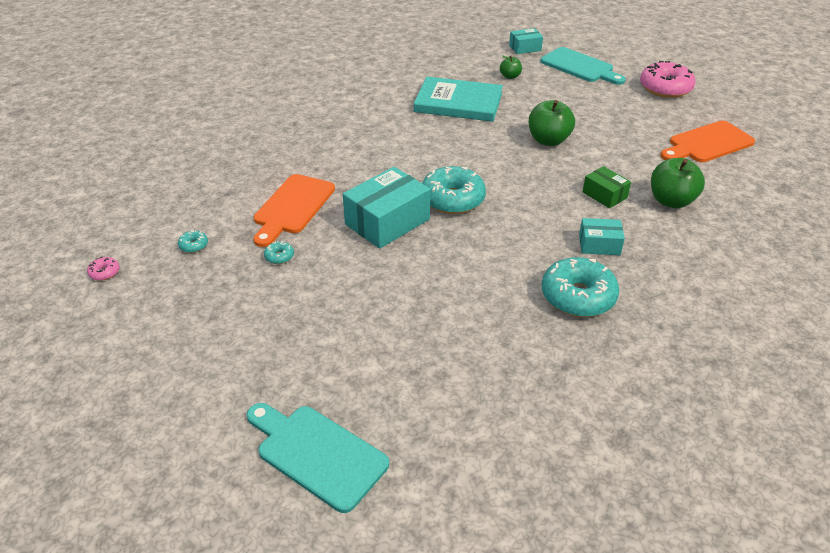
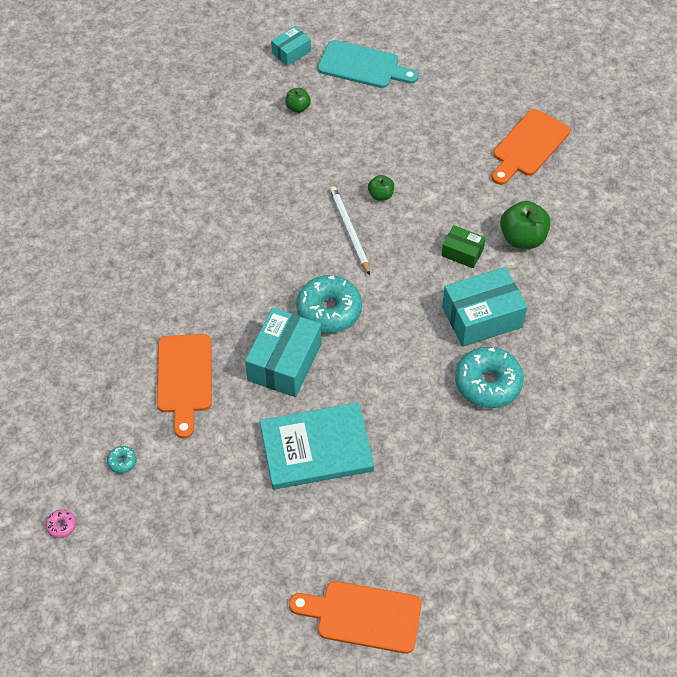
camera: 25 degrees left, 15 degrees up
turquoise cutting board [247,403,389,513] -> orange cutting board [289,581,422,654]
turquoise donut [264,241,294,264] -> none
turquoise book [414,77,503,122] -> turquoise book moved to [260,402,374,490]
green apple [529,100,575,146] -> green apple [368,175,394,201], size x0.55
turquoise box [579,218,625,255] -> turquoise box [442,267,527,347], size x1.84
pink donut [640,61,695,98] -> none
none -> white pencil [330,186,370,275]

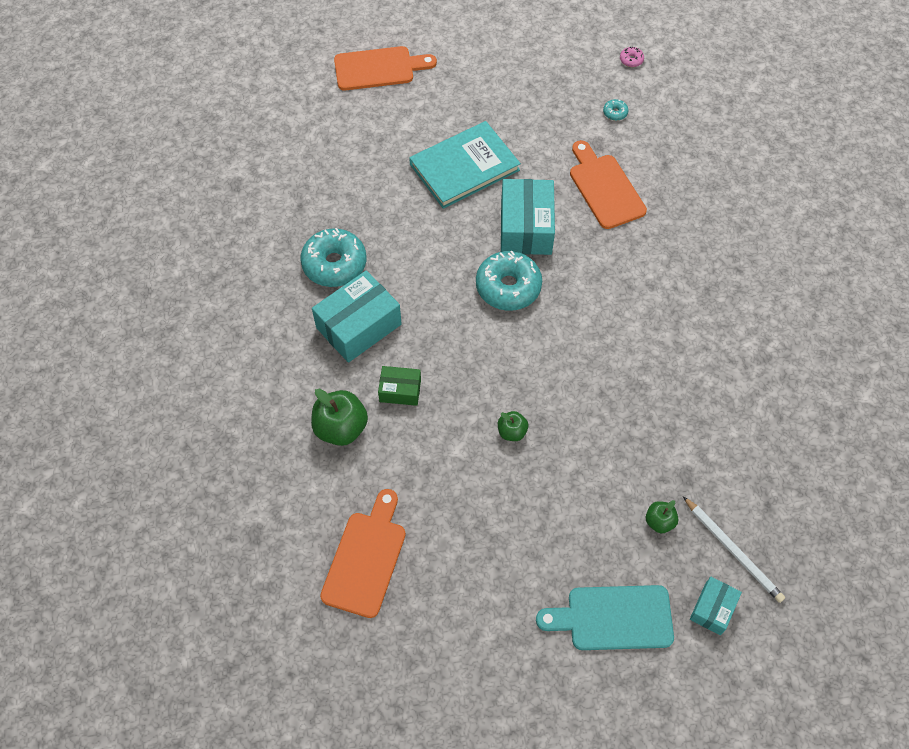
camera: 160 degrees right, 5 degrees up
white pencil [330,186,370,275] -> white pencil moved to [683,496,785,603]

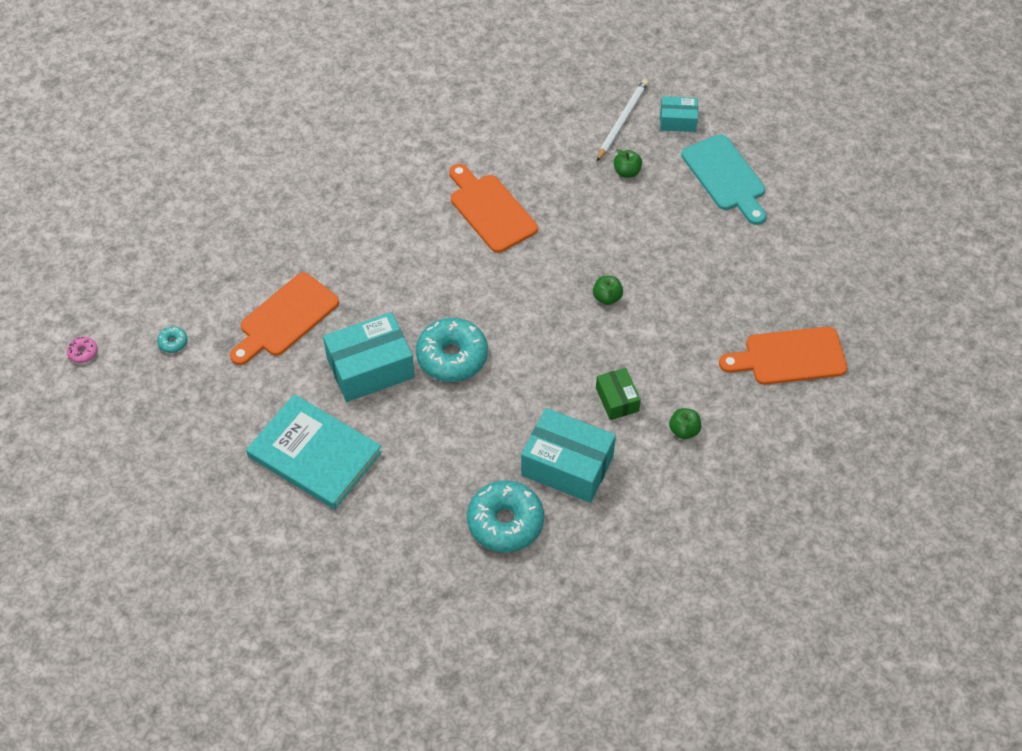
camera: 115 degrees left, 5 degrees down
green apple [311,389,368,446] -> green apple [669,408,701,439], size x0.55
orange cutting board [334,46,437,90] -> orange cutting board moved to [449,164,538,253]

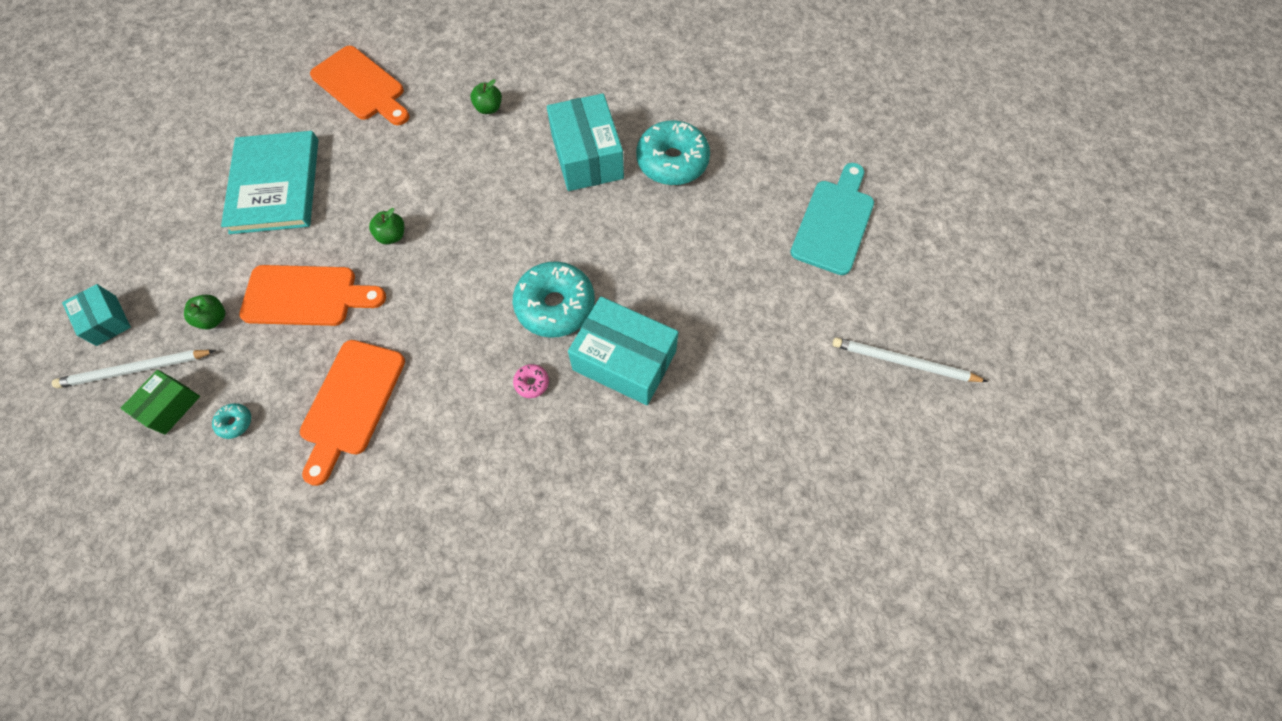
camera: 130 degrees left, 10 degrees up
pink donut [67,337,98,363] -> pink donut moved to [513,364,549,398]
turquoise donut [157,326,188,353] -> turquoise donut moved to [212,403,251,439]
orange cutting board [230,273,339,365] -> orange cutting board moved to [239,265,386,326]
turquoise book [246,394,382,509] -> turquoise book moved to [221,131,318,234]
green box [596,368,641,420] -> green box moved to [120,370,200,435]
turquoise cutting board [681,134,766,225] -> turquoise cutting board moved to [790,163,874,275]
none -> white pencil [832,337,988,382]

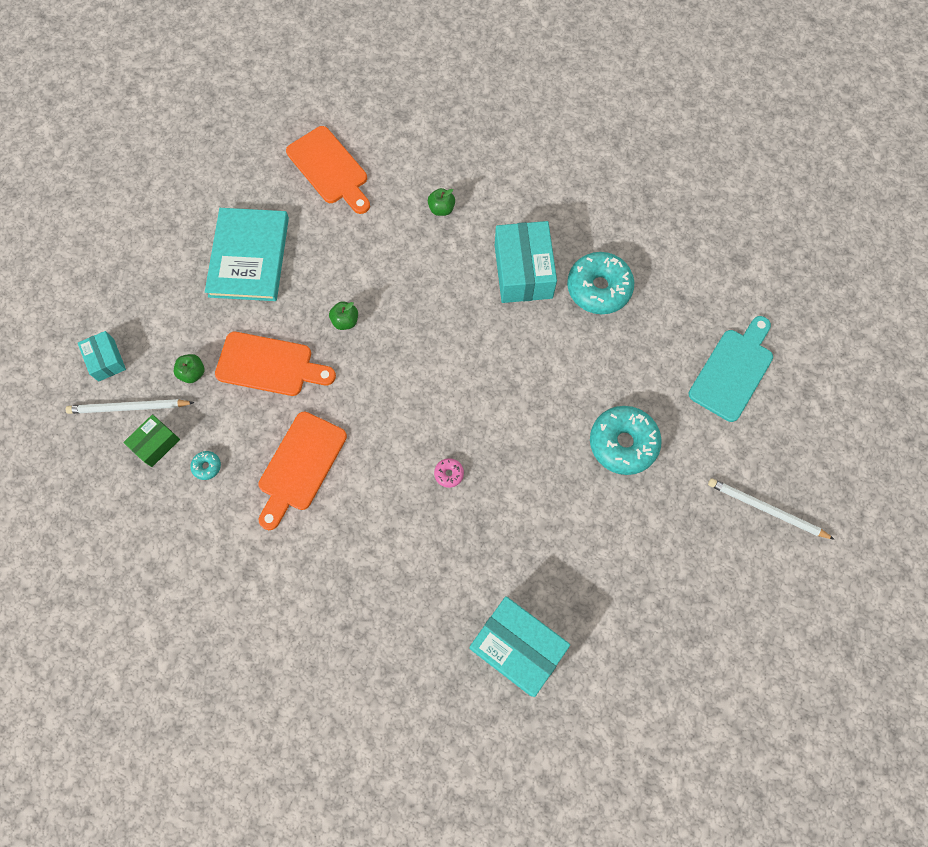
camera: 10 degrees right, 5 degrees up
turquoise donut [513,261,595,338] -> turquoise donut moved to [590,406,662,475]
turquoise box [568,296,679,405] -> turquoise box moved to [470,596,570,697]

